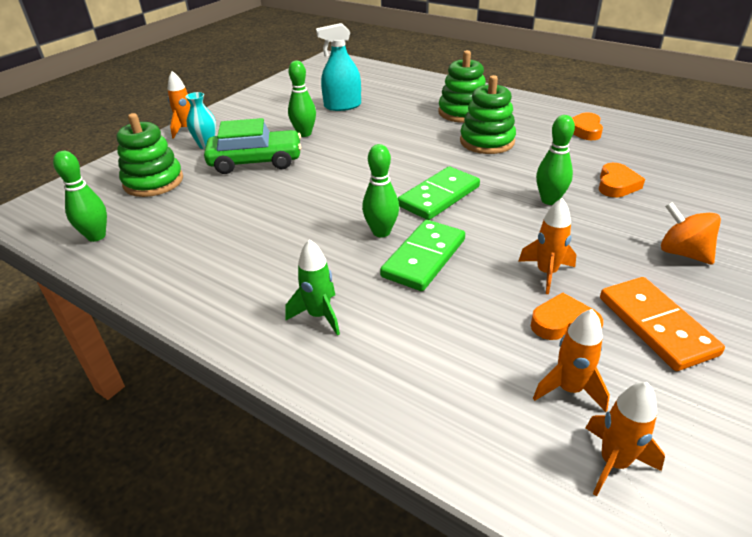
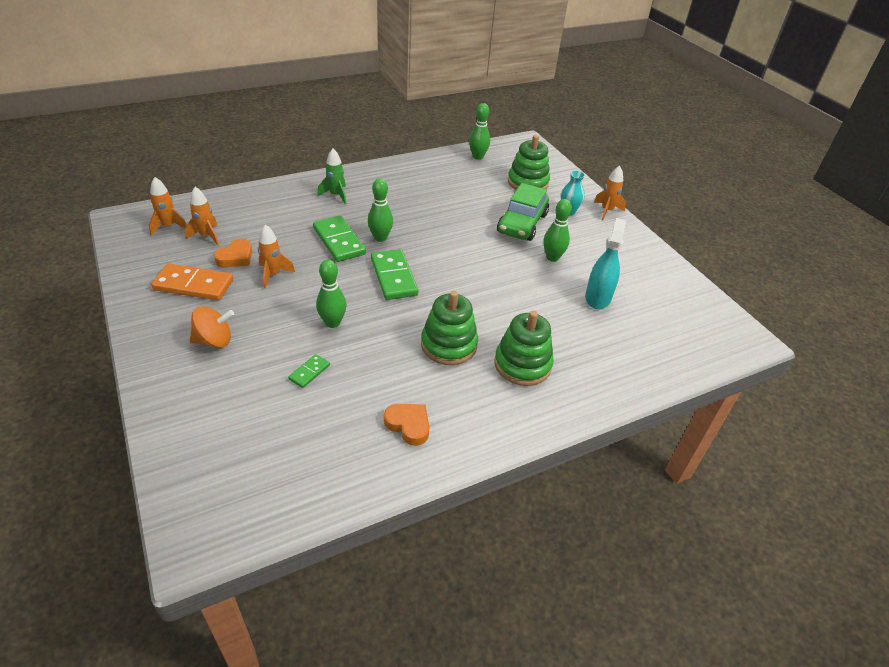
camera: 115 degrees right, 5 degrees up
orange heart [599,163,645,197] -> green domino [288,354,330,388]

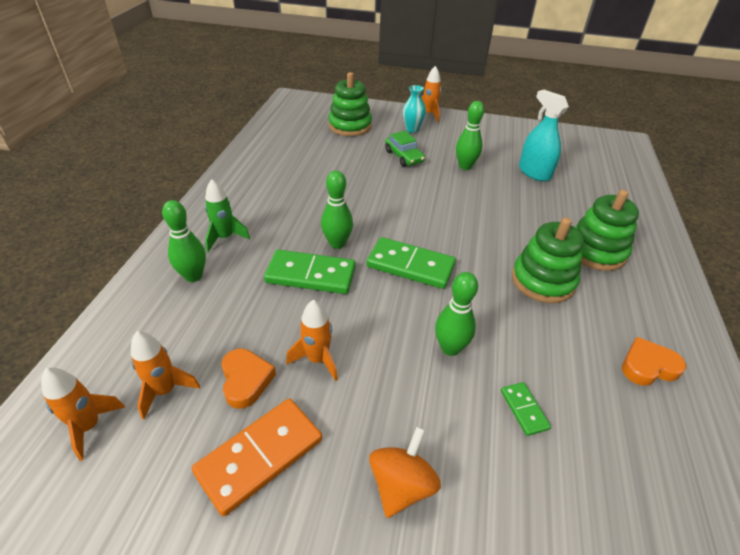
camera: 50 degrees left, 0 degrees up
green bowling pin [469,103,490,160] -> green bowling pin moved to [162,200,206,282]
green car [497,183,549,241] -> green car [385,131,425,167], size x0.62

